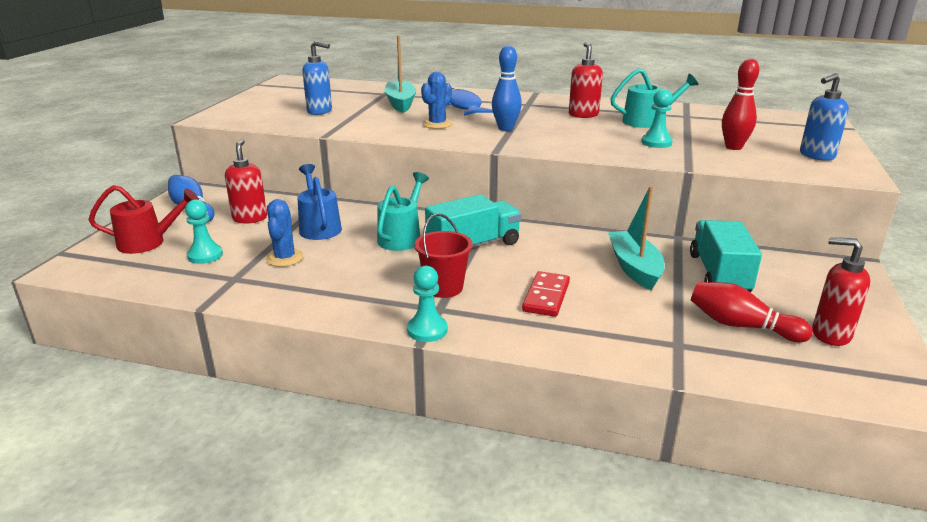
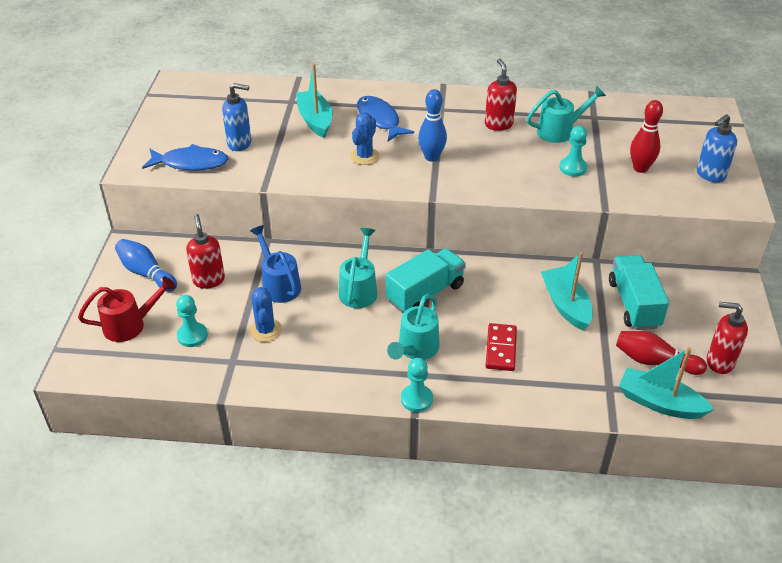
camera: 10 degrees left, 15 degrees up
red bucket [414,213,473,298] -> turquoise watering can [387,294,440,360]
none -> blue fish [142,144,229,171]
none -> turquoise boat [619,347,714,419]

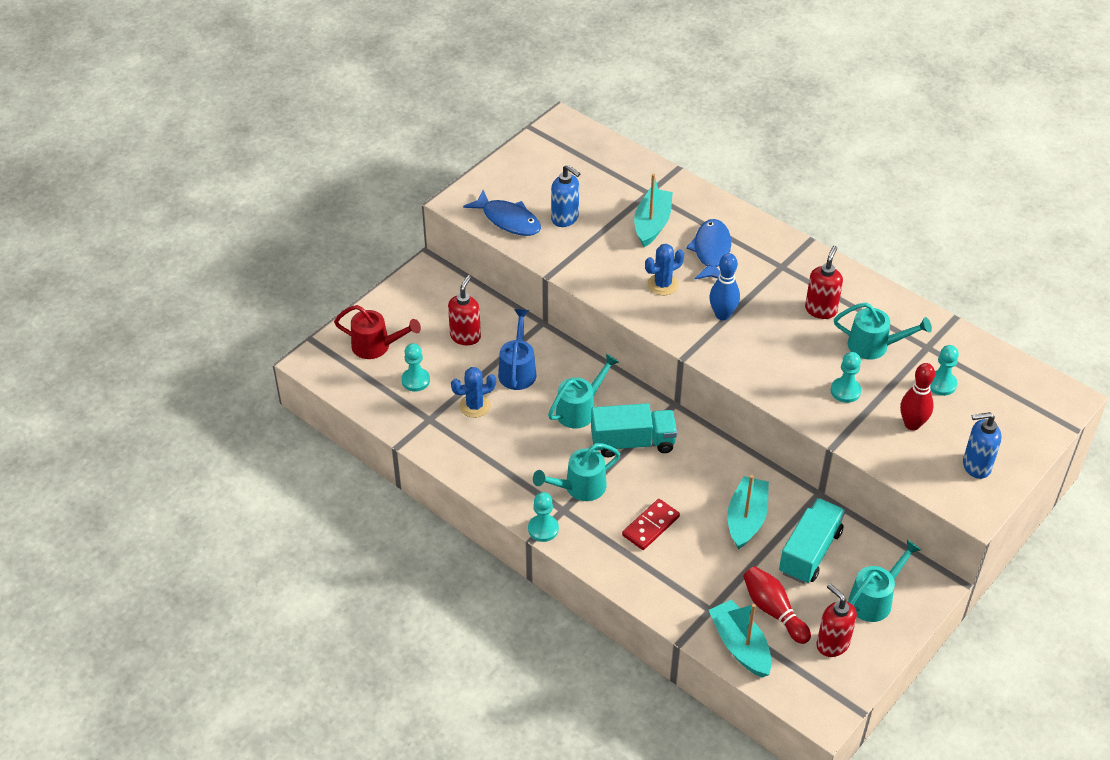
camera: 35 degrees right, 5 degrees up
blue bowling pin [115,239,177,292] -> none
blue cactus [249,287,282,342] -> blue cactus turned 45 degrees clockwise [451,367,496,418]
none -> turquoise watering can [848,540,921,622]
none -> turquoise pawn [930,345,959,396]

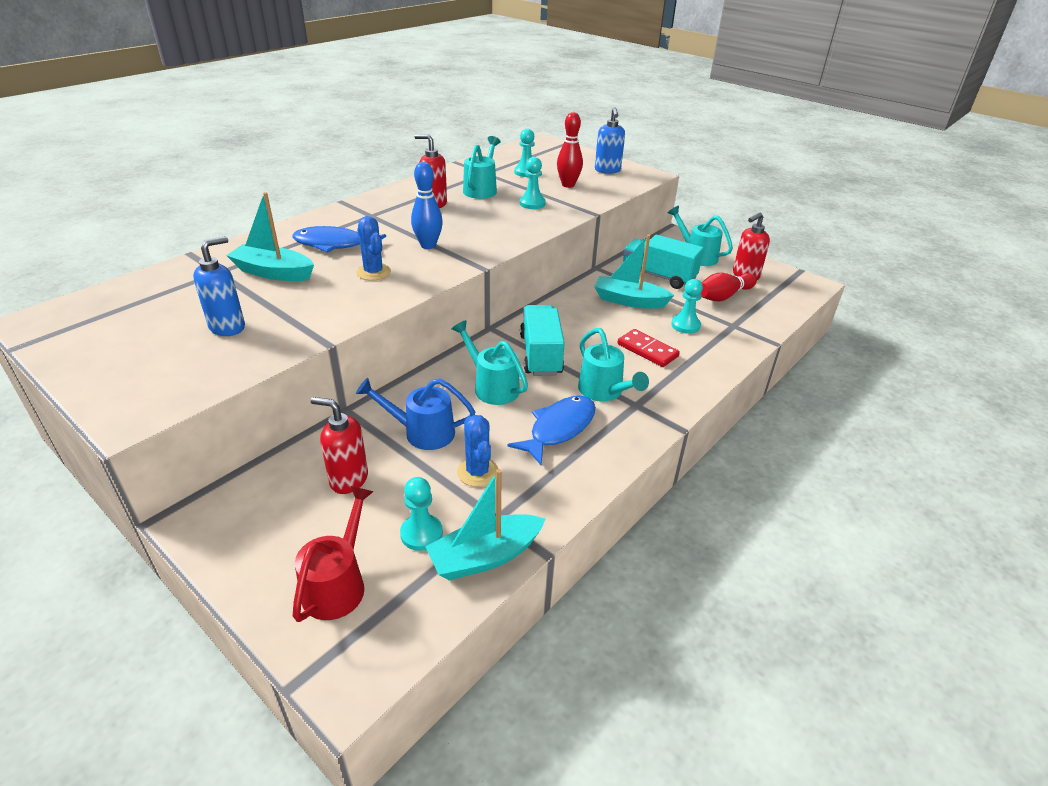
camera: 90 degrees left, 10 degrees down
blue fish [463,190,541,236] -> blue fish moved to [507,396,596,465]
turquoise pawn [528,492,559,542] -> turquoise pawn moved to [671,279,703,334]
turquoise boat [709,599,772,678] -> turquoise boat moved to [425,469,545,580]

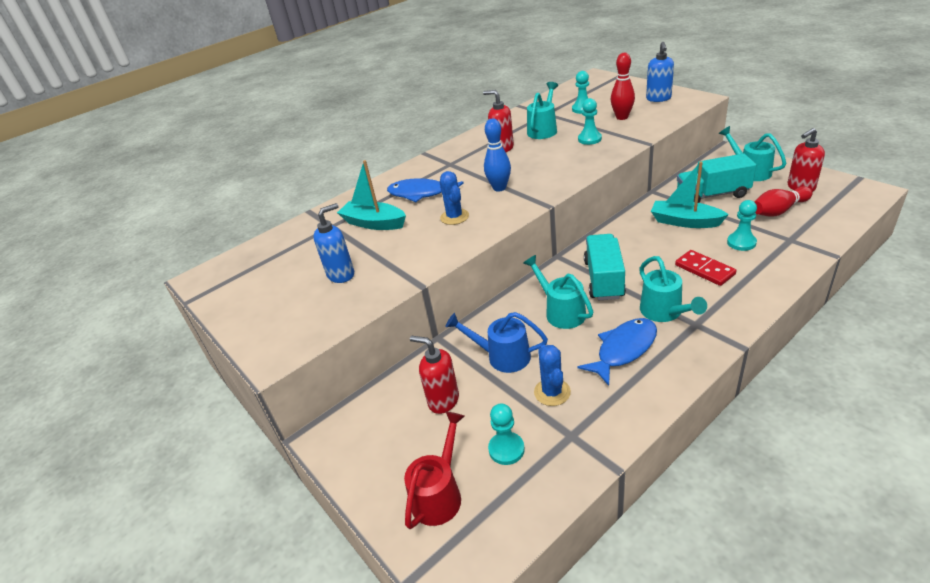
camera: 15 degrees right, 0 degrees up
turquoise boat [425,469,545,580] -> none
turquoise truck [623,235,704,289] -> turquoise truck turned 45 degrees counterclockwise [677,153,756,203]

